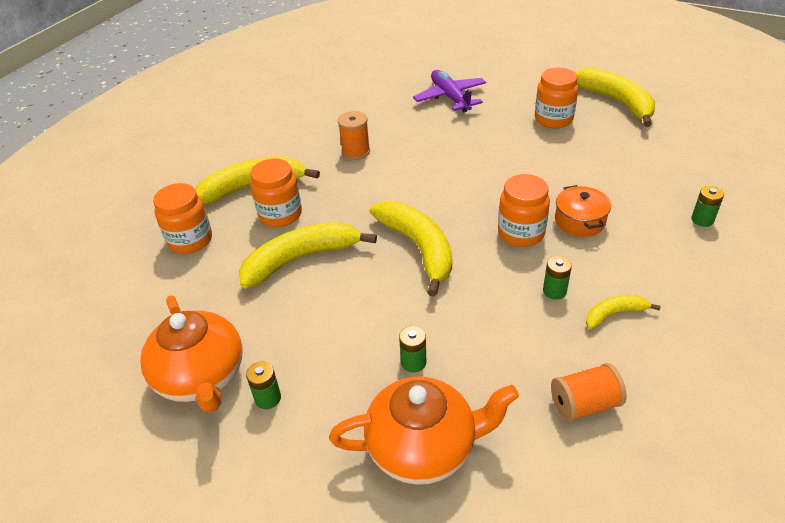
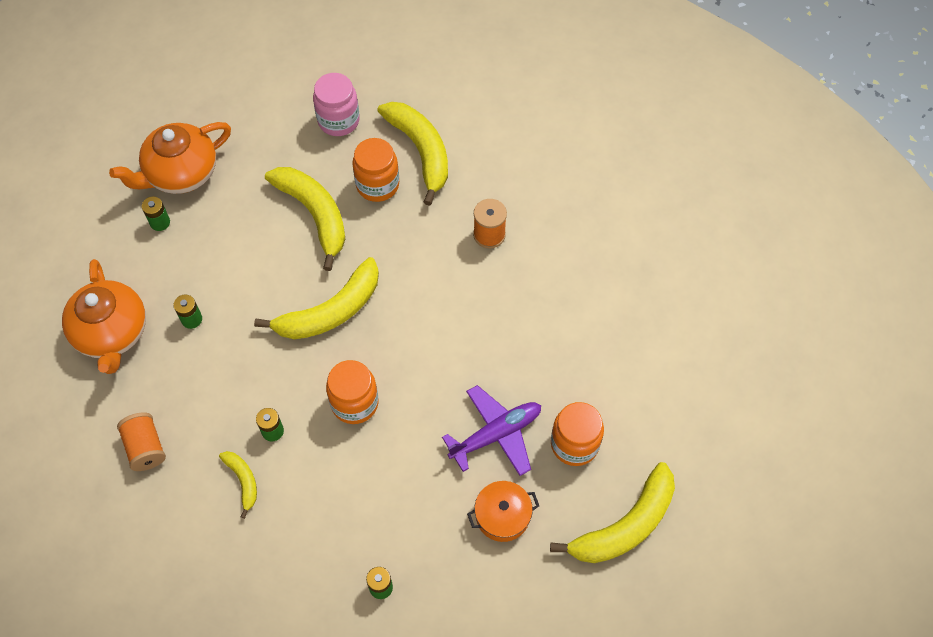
camera: 80 degrees right, 20 degrees up
orange jar [153,183,212,254] -> pink jar [313,73,360,136]
purple plane [413,70,486,112] -> purple plane moved to [442,385,541,476]
orange pot [555,185,611,237] -> orange pot moved to [467,481,539,542]

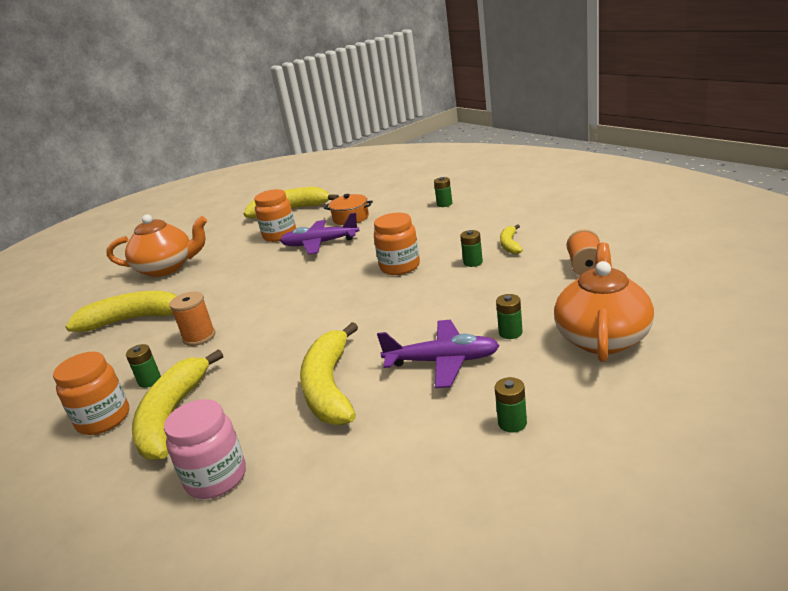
camera: 145 degrees left, 35 degrees down
orange teapot [109,122,231,194] -> orange teapot moved to [106,215,207,277]
yellow banana [254,257,379,339] -> yellow banana moved to [66,291,177,332]
orange jar [352,138,399,202] -> orange jar moved to [53,352,129,435]
none -> green battery [126,344,161,388]
none -> purple plane [377,320,500,388]

